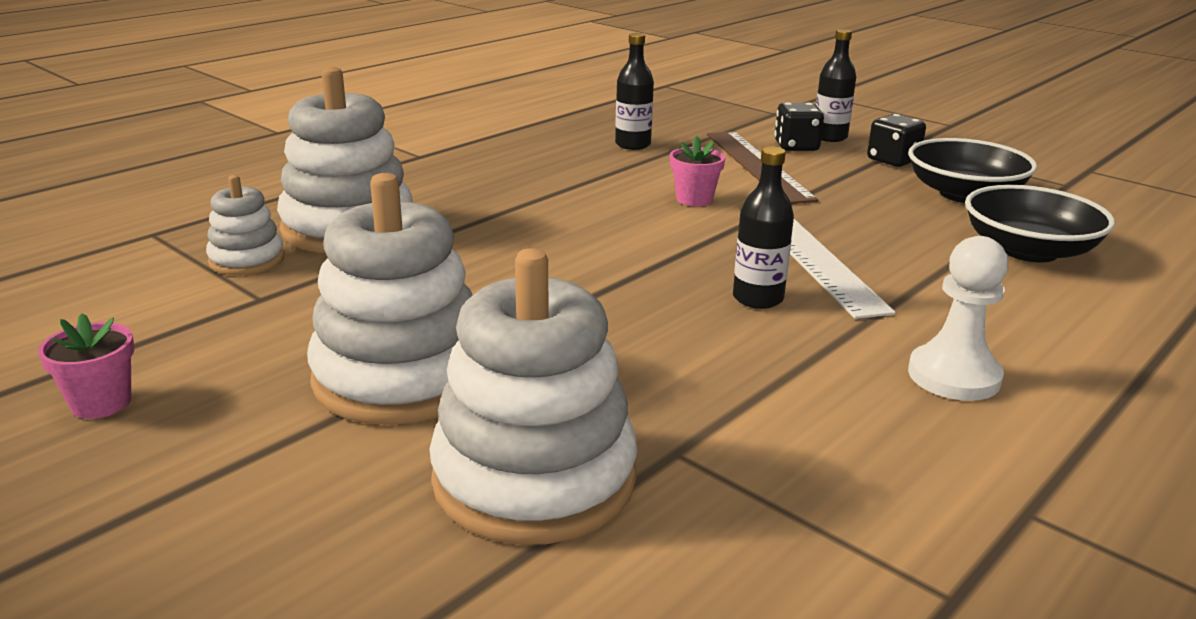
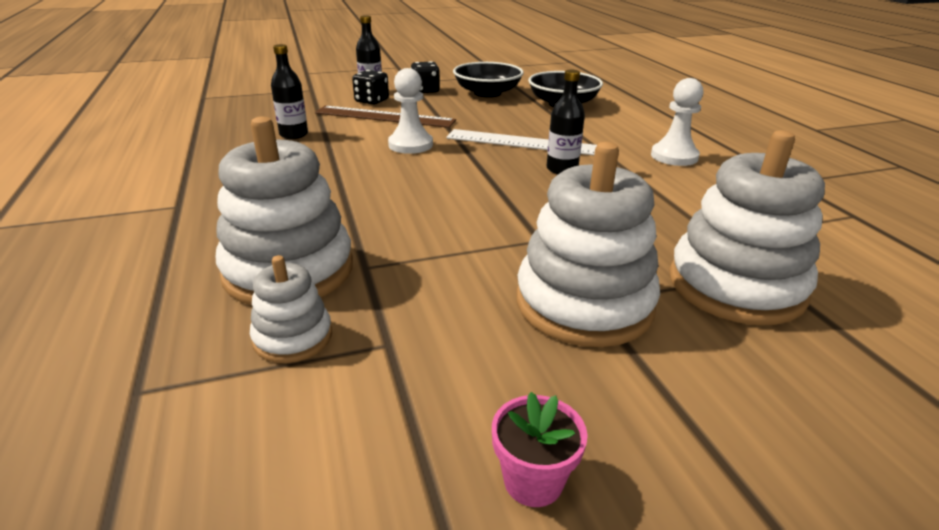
camera: 60 degrees left, 5 degrees up
pink flower pot [670,136,725,206] -> white pawn [388,68,433,154]

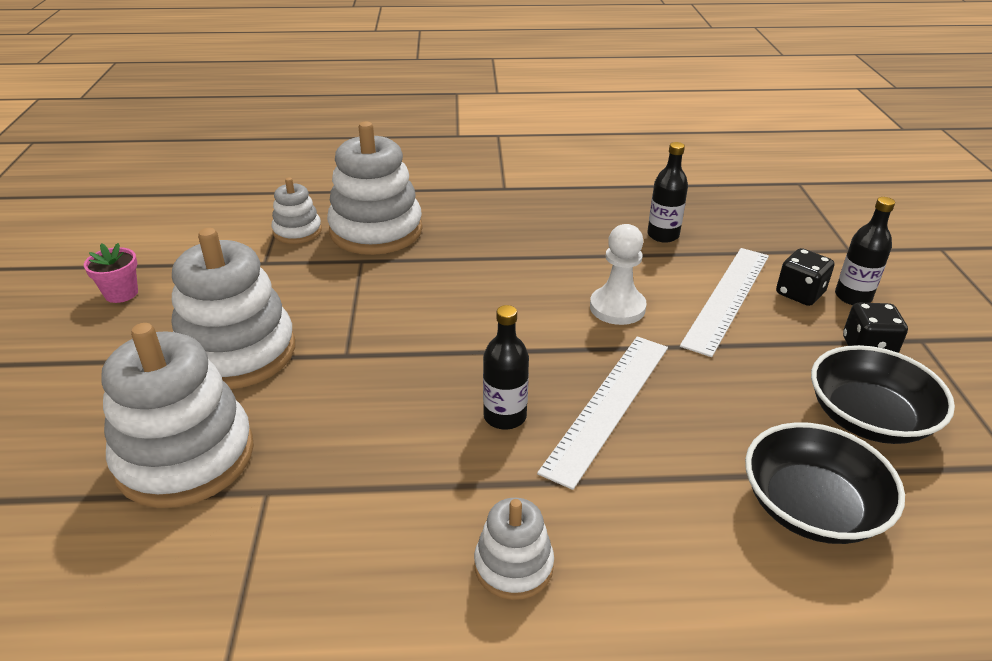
camera: 105 degrees right, 5 degrees up
brown ruler [315,106,456,128] -> white ruler [680,248,769,357]
white pawn [651,78,703,166] -> white stacking toy [474,498,554,600]

